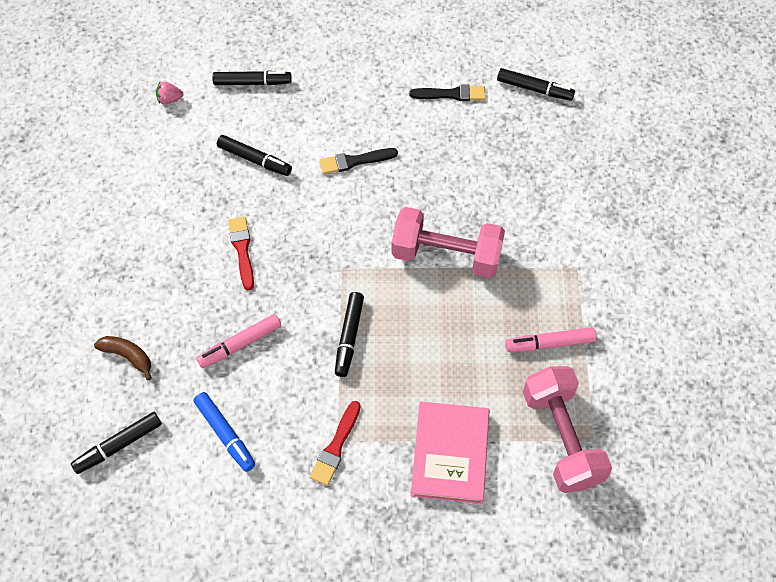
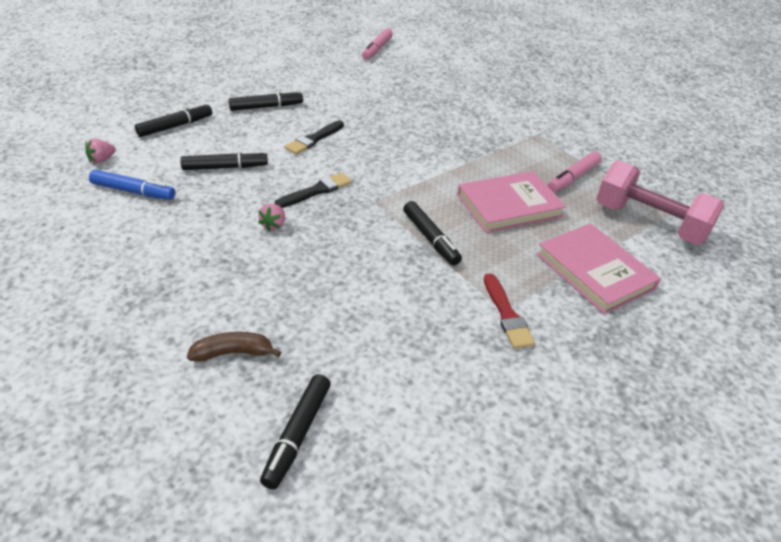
camera: 40 degrees left, 20 degrees down
blue marker [194,392,255,472] -> blue marker moved to [89,170,175,200]
pink marker [196,314,281,368] -> pink marker moved to [362,29,393,60]
red brush [228,217,254,290] -> pink strawberry [258,204,285,231]
pink dumbbell [392,207,505,278] -> none
black brush [409,85,486,101] -> black brush moved to [275,172,352,208]
black marker [497,68,575,101] -> black marker moved to [228,90,303,111]
none -> pink book [457,171,566,233]

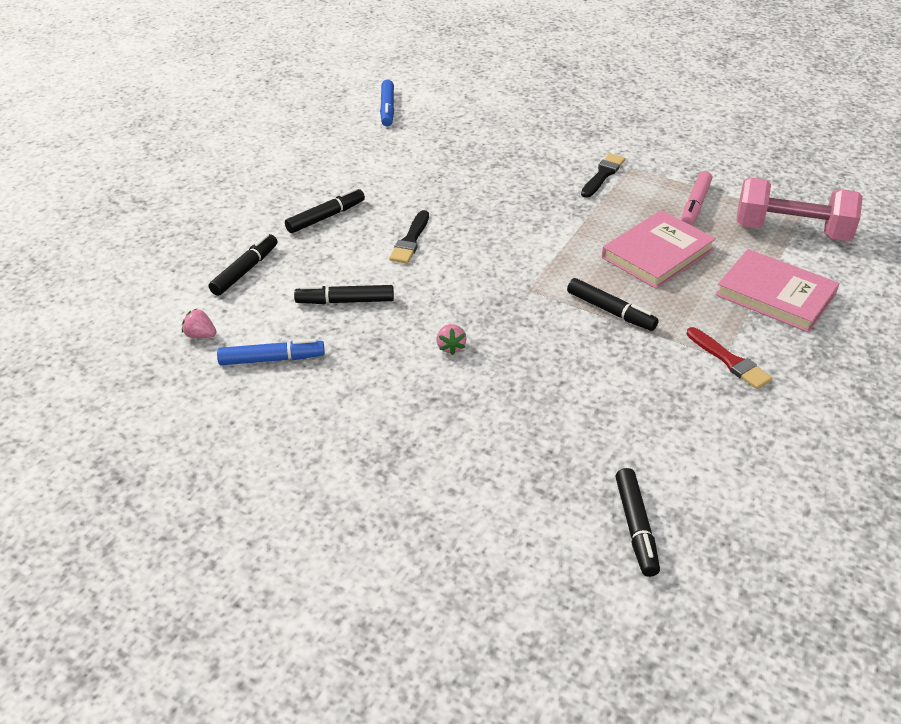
camera: 20 degrees left, 0 degrees up
pink strawberry [85,139,116,163] -> pink strawberry turned 90 degrees clockwise [182,309,217,338]
black marker [180,151,268,170] -> black marker turned 150 degrees counterclockwise [294,285,394,304]
brown banana [187,332,281,362] -> none
black brush [275,172,352,208] -> black brush moved to [581,153,625,198]
pink marker [362,29,393,60] -> blue marker [380,80,394,126]

